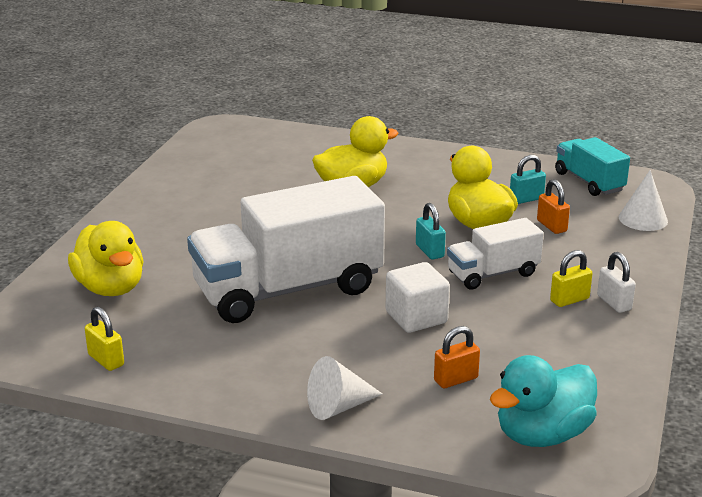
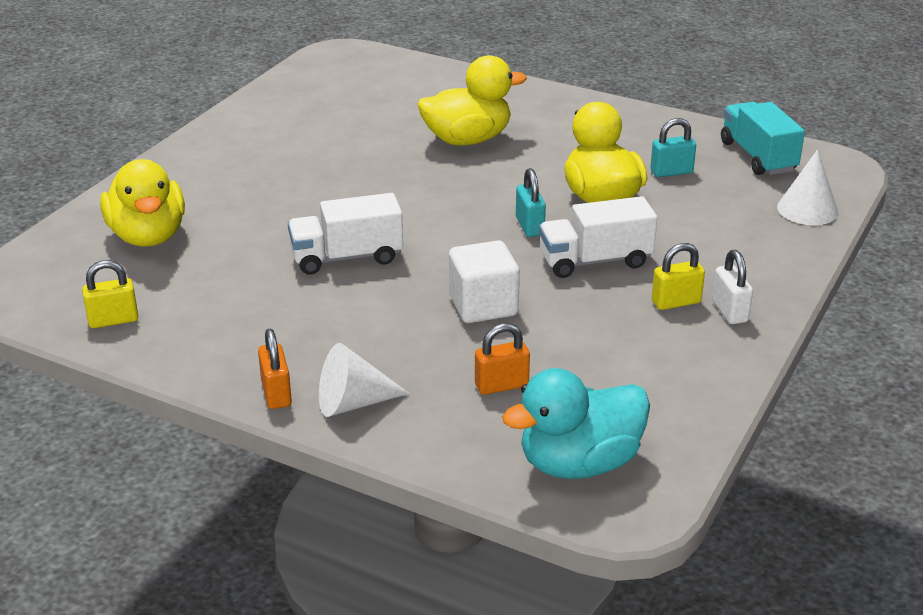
camera: 10 degrees right, 5 degrees up
yellow padlock [85,307,124,371] -> yellow padlock turned 75 degrees counterclockwise [82,260,138,328]
white truck [187,176,385,323] -> white truck [288,193,403,275], size x0.51
orange padlock [537,179,570,234] -> orange padlock moved to [258,329,292,409]

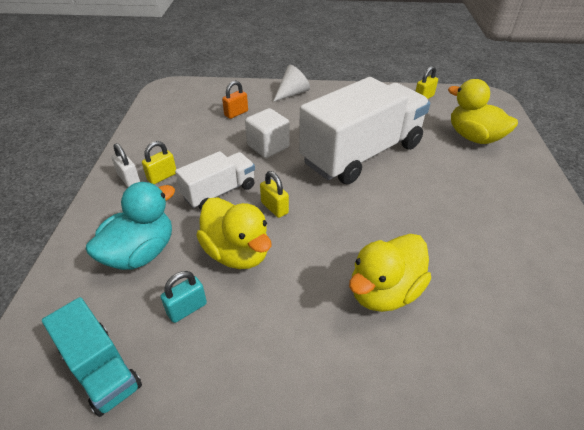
camera: 155 degrees right, 10 degrees up
orange padlock [258,329,292,409] -> none
white truck [288,193,403,275] -> white truck [299,77,430,185], size x1.98
turquoise duck [502,368,650,479] -> turquoise duck moved to [86,182,175,270]
turquoise padlock [516,168,546,237] -> yellow padlock [260,171,289,218]
white cone [777,149,838,225] -> none

